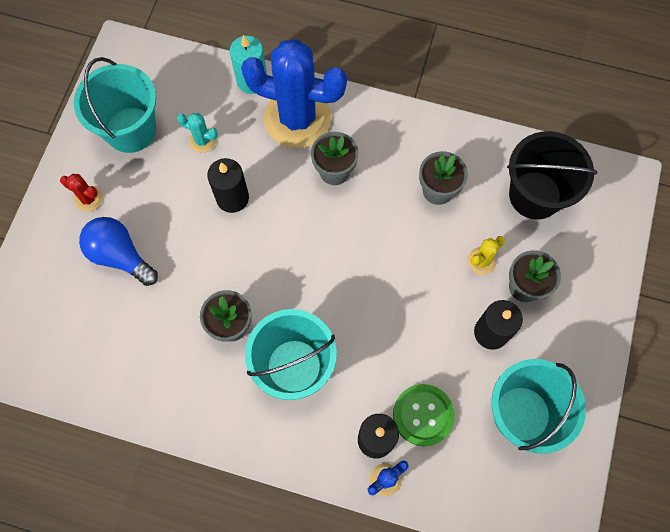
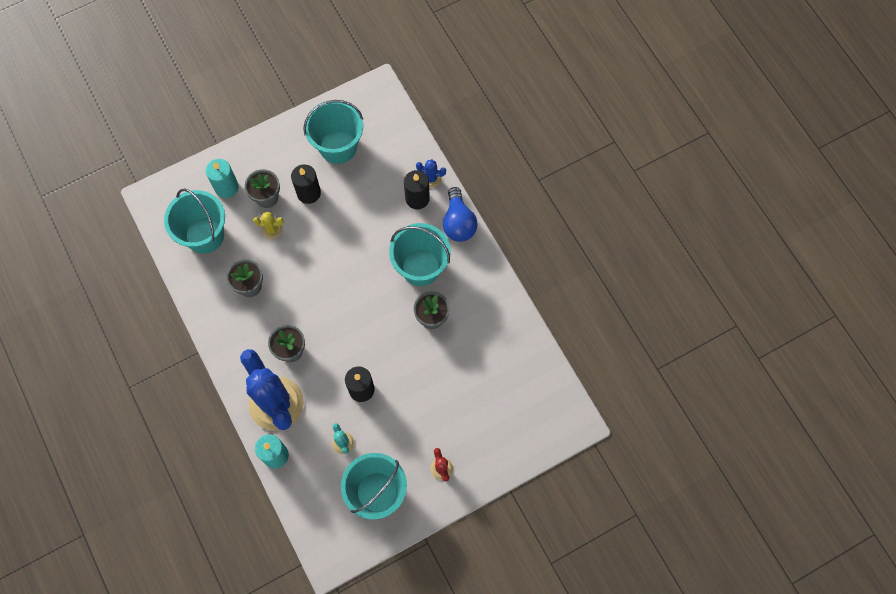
camera: 135 degrees left, 0 degrees up
blue light bulb [79,217,158,286] -> blue light bulb moved to [443,187,478,242]
green button [393,384,455,446] -> none
black bucket [507,131,597,220] -> turquoise bucket [164,188,225,254]
none -> turquoise candle [206,159,239,198]

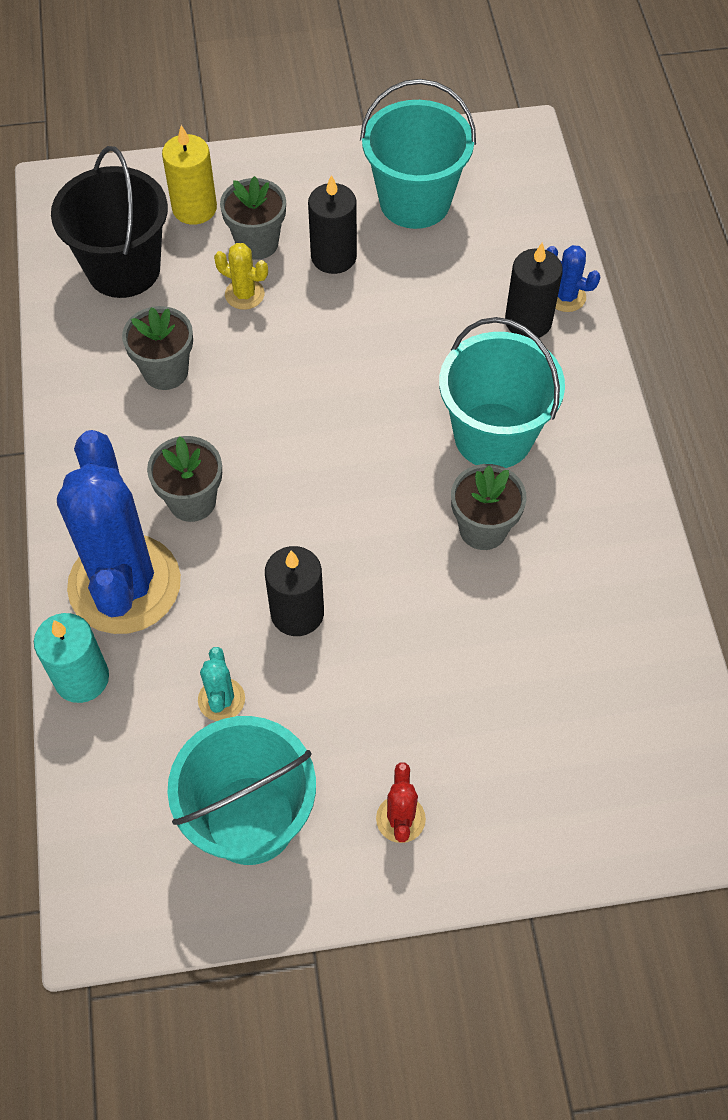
camera: 20 degrees right, 10 degrees down
turquoise bucket [164,188,225,254] -> black bucket [51,146,168,298]
turquoise candle [206,159,239,198] -> yellow candle [162,125,217,225]
blue light bulb [443,187,478,242] -> none

